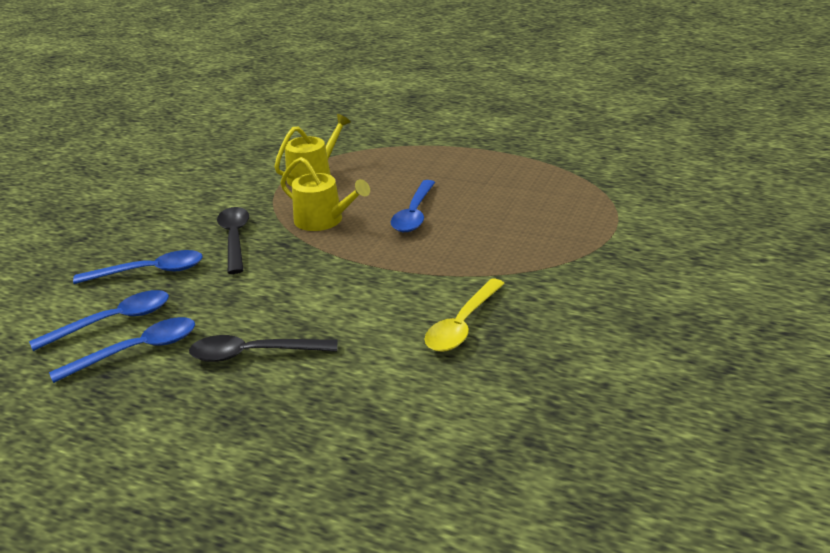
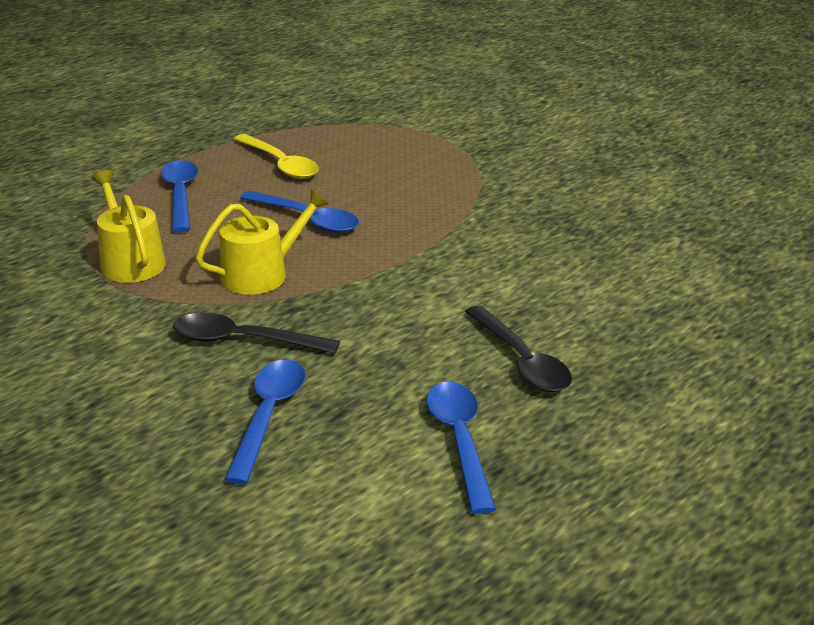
camera: 70 degrees left, 0 degrees up
blue spoon [29,290,169,351] -> blue spoon moved to [160,160,198,233]
black spoon [189,335,338,362] -> black spoon turned 45 degrees counterclockwise [465,305,572,392]
yellow spoon [425,279,505,352] -> yellow spoon moved to [234,134,319,179]

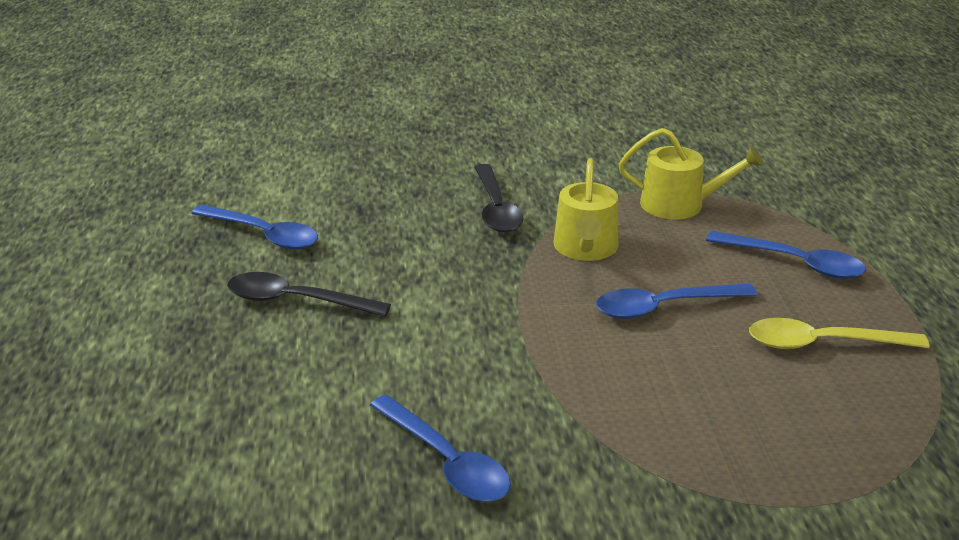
camera: 130 degrees right, 0 degrees up
black spoon [173,312,340,354] -> black spoon turned 120 degrees clockwise [474,164,524,232]
blue spoon [224,360,305,485] -> blue spoon moved to [370,395,511,502]

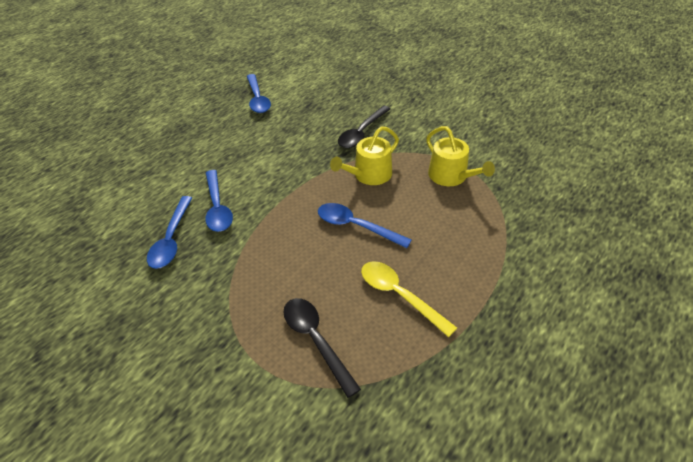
camera: 45 degrees right, 15 degrees up
black spoon [227,272,391,317] -> black spoon moved to [283,298,361,398]
blue spoon [706,231,866,279] -> blue spoon moved to [205,170,233,232]

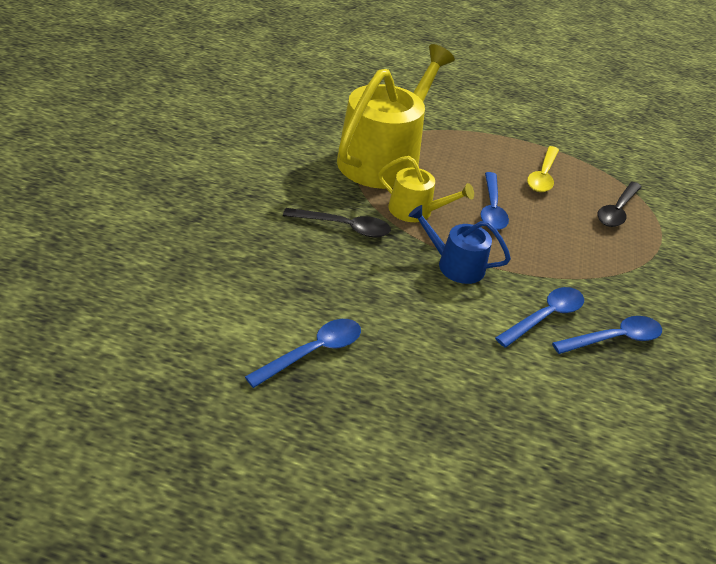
camera: 120 degrees left, 5 degrees down
yellow watering can [426,126,495,186] -> yellow watering can [337,44,455,189], size x2.02
none -> blue watering can [408,205,511,284]

